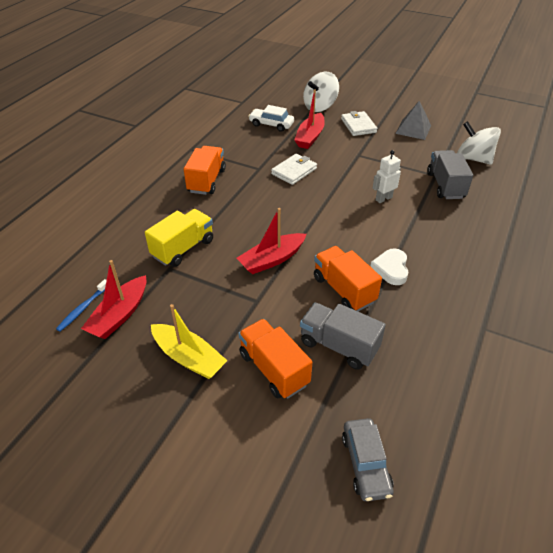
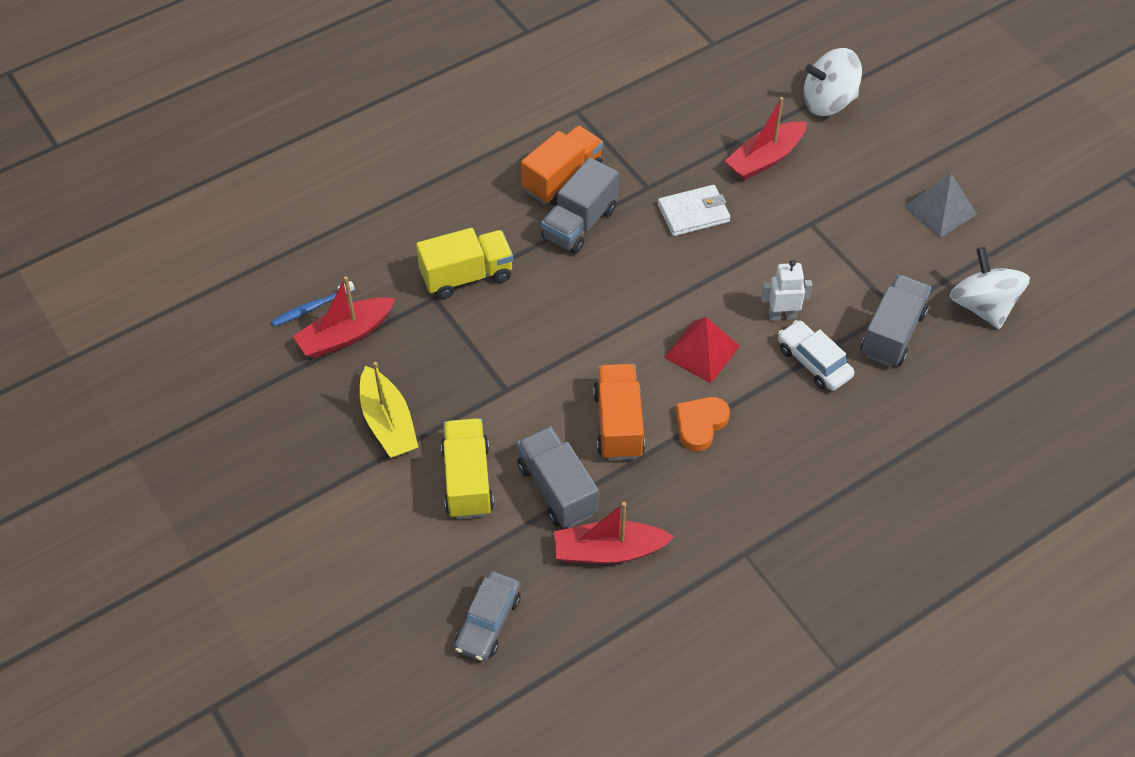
camera: 30 degrees right, 10 degrees up
red boat [237,208,307,275] -> red boat moved to [554,502,674,564]
orange truck [238,319,312,399] -> yellow truck [441,418,494,519]
white car [248,105,294,132] -> white car moved to [778,320,855,391]
white wallet [341,111,377,136] -> none
white heart [370,248,408,285] -> orange heart [675,397,730,451]
none -> grey truck [541,158,619,254]
none -> red pyramid [664,317,740,383]

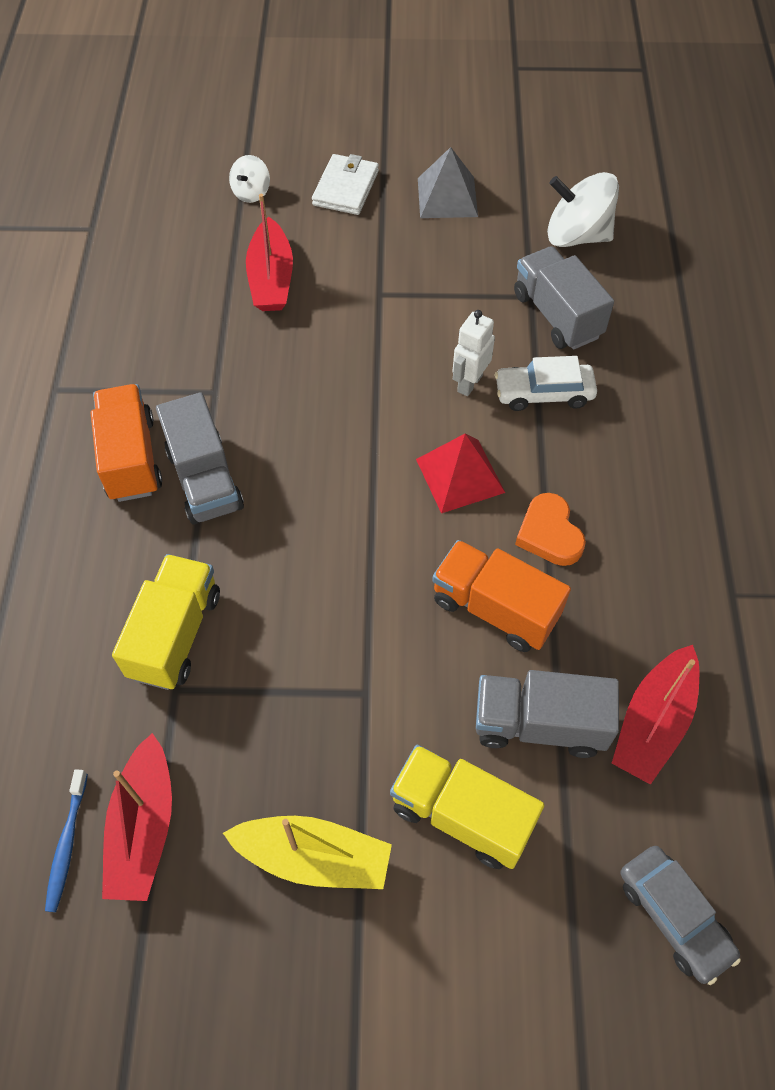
camera: 55 degrees left, 5 degrees up
white wallet [658,185,730,236] -> white wallet moved to [312,154,379,215]
white spinning top [804,48,862,116] -> white spinning top [229,155,270,203], size x0.54

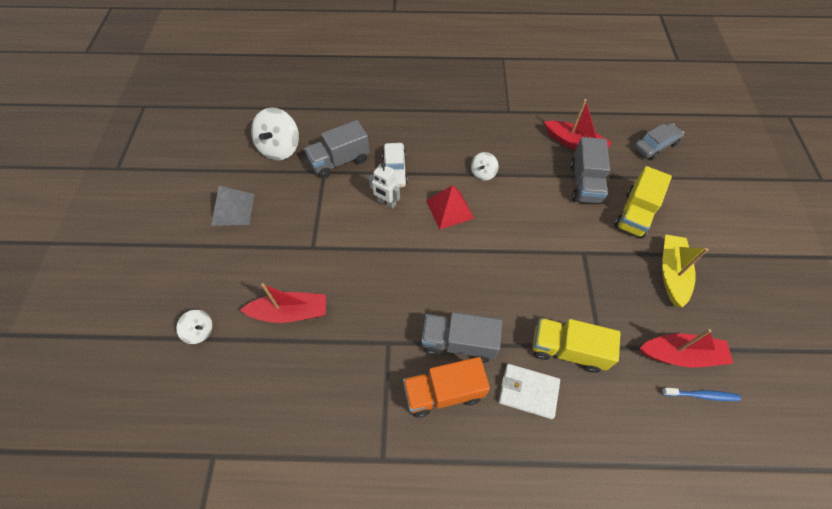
camera: 90 degrees left, 0 degrees up
grey truck [156,392,244,524] -> grey truck turned 150 degrees counterclockwise [421,312,502,363]
white wallet [312,154,379,215] -> white wallet moved to [499,364,560,419]
orange truck [432,540,571,652] -> none
orange heart [515,493,586,566] -> white spinning top [471,152,499,181]

